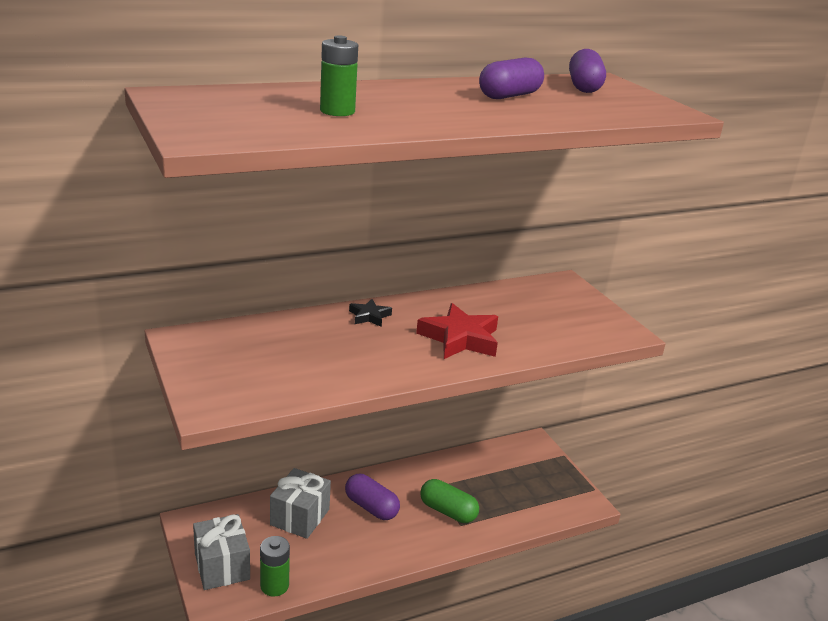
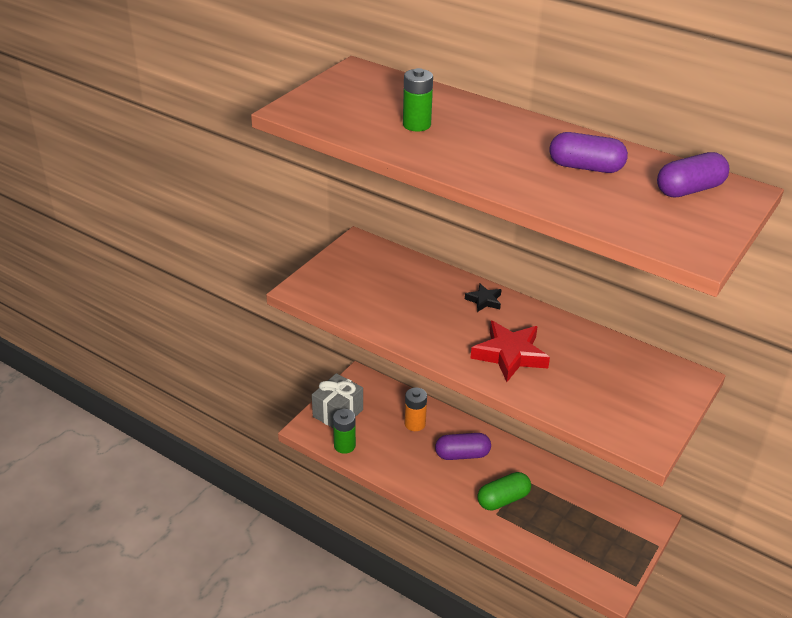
camera: 60 degrees right, 10 degrees up
grey gift [270,468,331,539] -> orange battery [404,388,427,431]
purple capsule [345,474,400,520] -> purple capsule turned 75 degrees clockwise [435,433,491,460]
green capsule [420,479,479,523] -> green capsule turned 60 degrees clockwise [477,472,531,510]

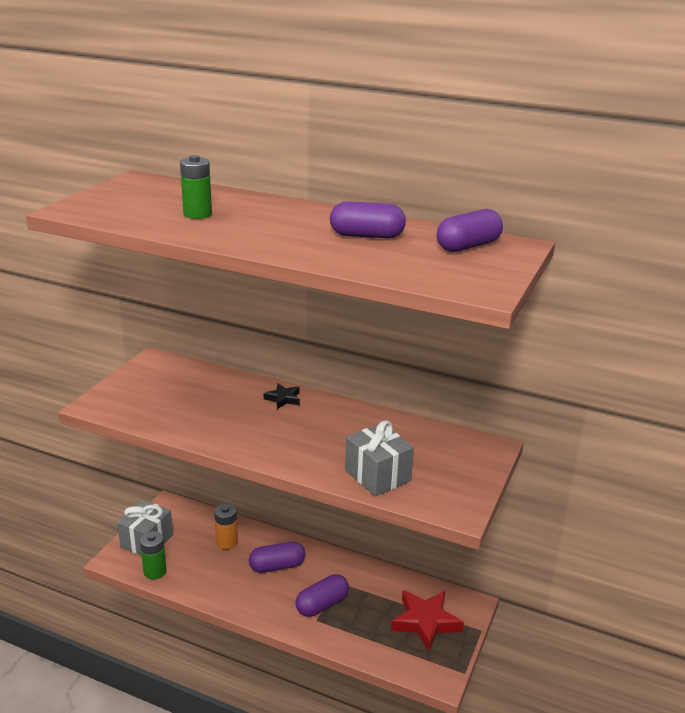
camera: 10 degrees left, 10 degrees down
red star [470,321,550,382] -> red star moved to [391,590,464,651]
green capsule [477,472,531,510] -> purple capsule [295,574,349,617]
none -> grey gift [345,420,414,497]

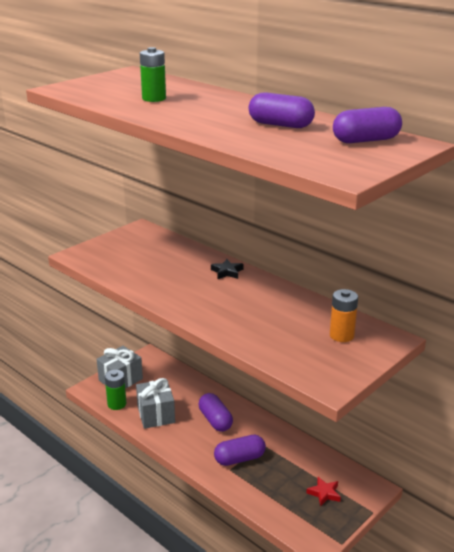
camera: 20 degrees right, 0 degrees up
orange battery [214,504,238,550] -> orange battery moved to [330,289,358,342]
purple capsule [249,541,305,573] -> purple capsule turned 60 degrees clockwise [199,393,233,432]
grey gift [345,420,414,497] -> grey gift moved to [136,378,175,429]
red star [391,590,464,651] -> red star [306,477,341,506], size x0.52

